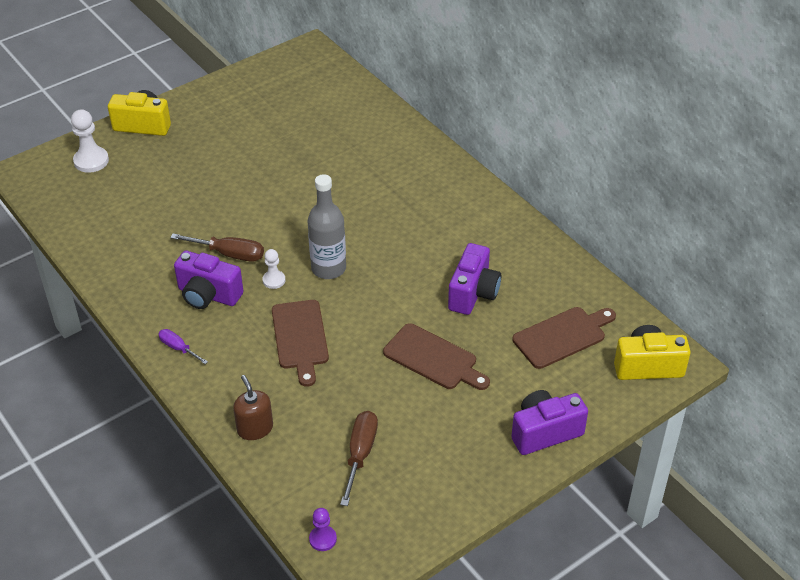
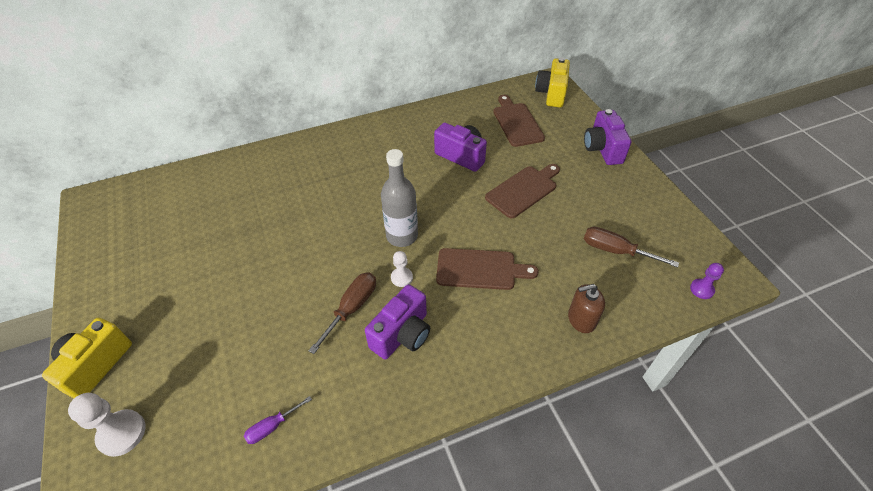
camera: 75 degrees left, 5 degrees up
purple screwdriver [158,329,208,364] -> purple screwdriver moved to [244,396,312,444]

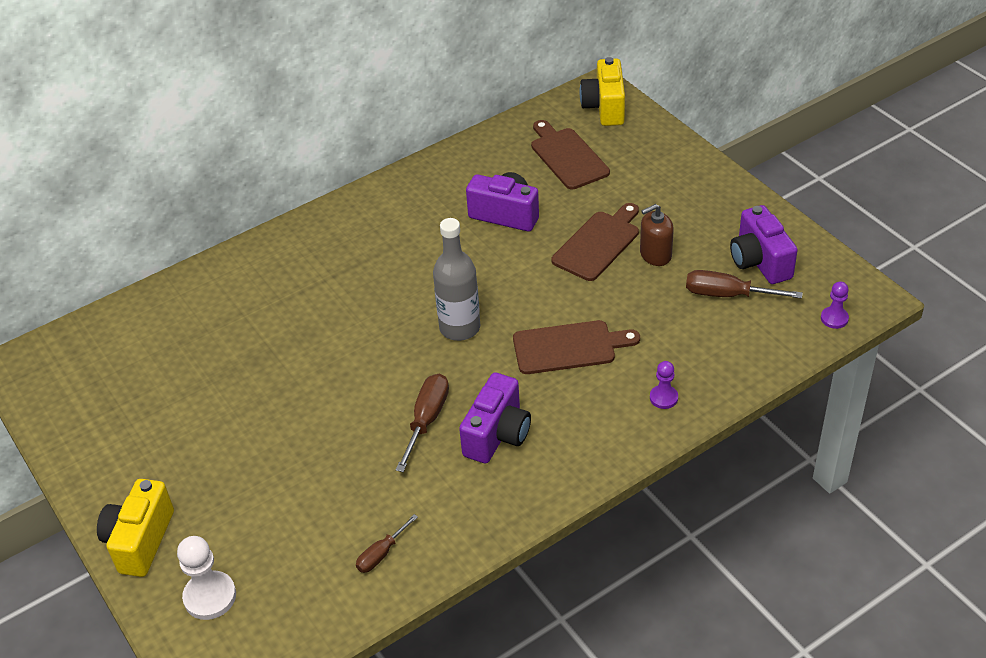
camera: 10 degrees left, 5 degrees down
purple screwdriver [244,396,312,444] -> brown screwdriver [356,514,418,573]
white pawn [391,251,413,287] -> none
brown soap dispenser [568,284,605,333] -> brown soap dispenser moved to [640,204,674,266]
purple camera [584,109,631,165] -> purple camera moved to [730,205,798,284]
none -> purple pawn [650,361,678,409]

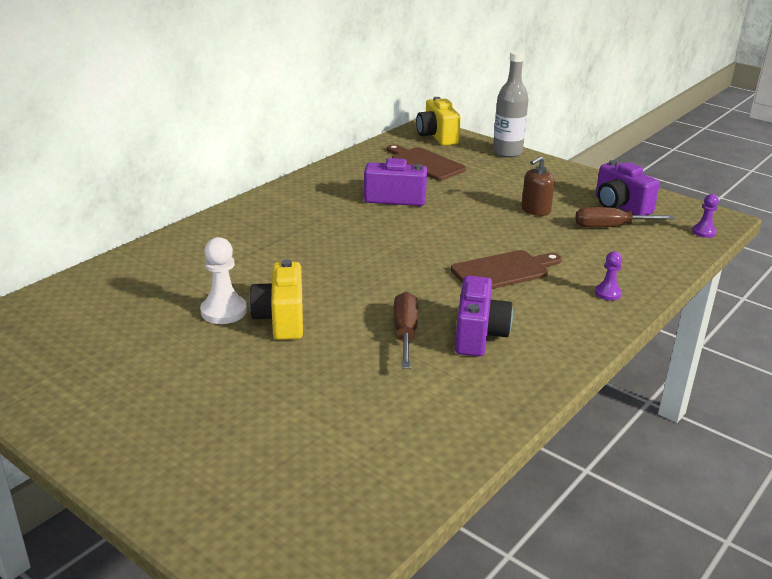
camera: 20 degrees left, 15 degrees down
yellow camera [97,479,174,577] -> yellow camera moved to [249,260,303,340]
white pawn [177,536,236,620] -> white pawn moved to [200,237,247,324]
brown screwdriver [356,514,418,573] -> none
grey bottle [433,218,480,341] -> grey bottle moved to [493,51,529,158]
brown cutting board [552,203,639,281] -> none

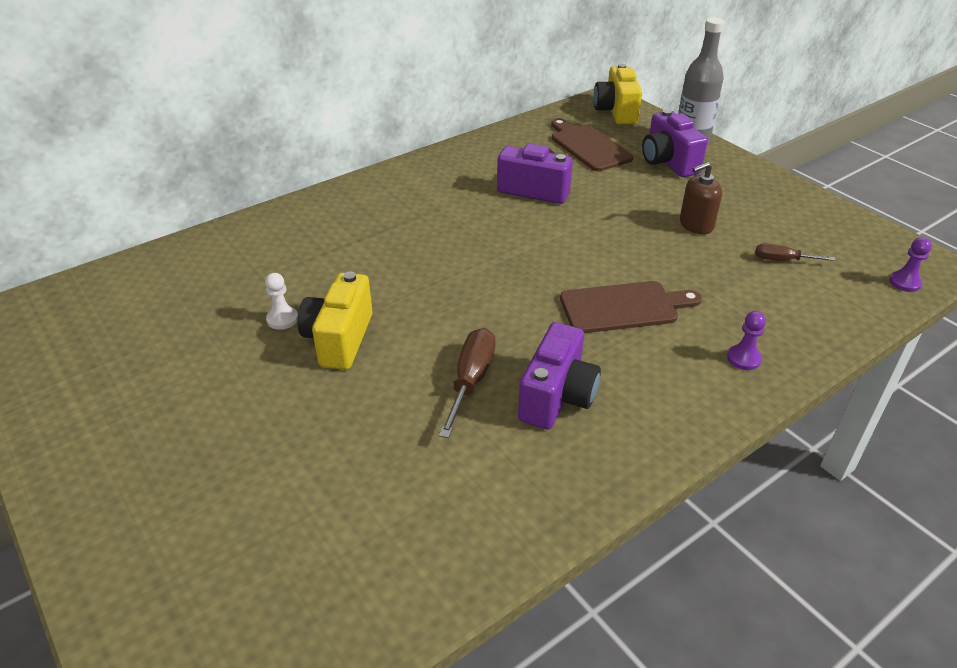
camera: 15 degrees right, 10 degrees up
white pawn [200,237,247,324] -> white pawn [265,273,298,330], size x0.60
brown screwdriver [575,207,675,228] -> brown screwdriver [755,243,835,261], size x0.62
purple camera [596,160,660,215] -> purple camera moved to [642,109,708,177]

